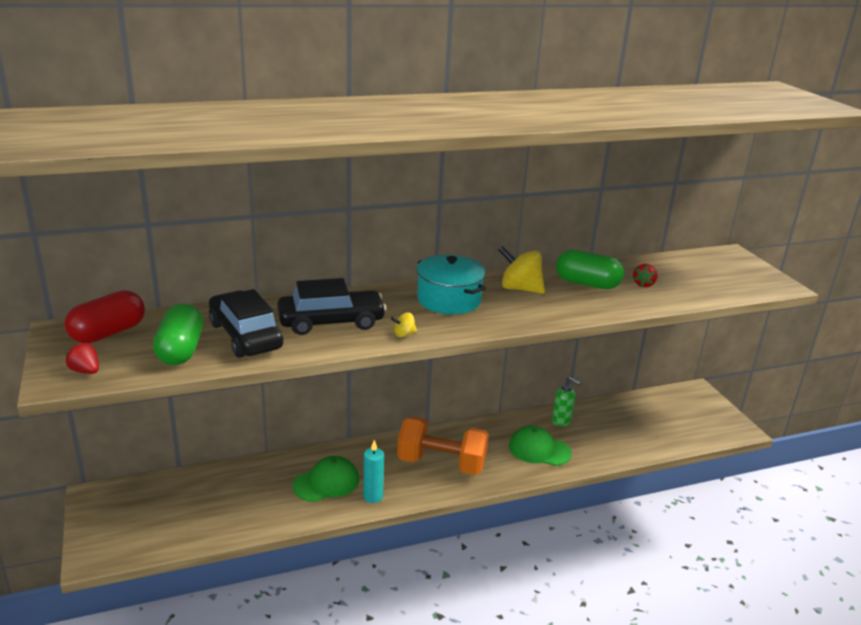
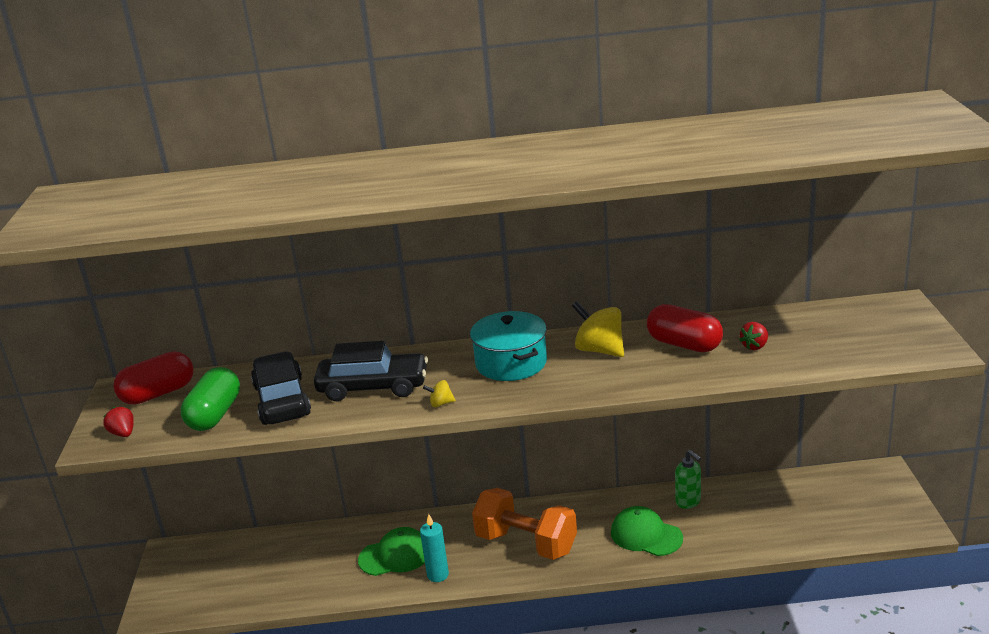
camera: 20 degrees right, 0 degrees up
green capsule [556,250,624,289] -> red capsule [647,304,723,352]

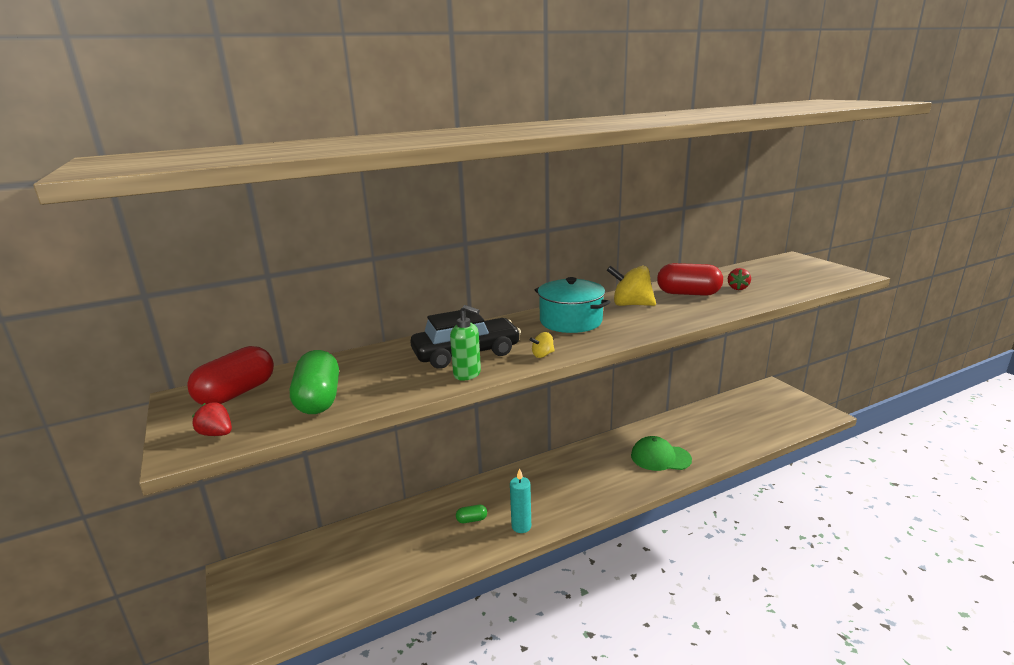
camera: 25 degrees left, 5 degrees down
black car [251,351,311,425] -> none
green cap [358,527,425,576] -> green capsule [456,505,487,523]
orange dumbbell [472,488,577,560] -> none
green soap dispenser [675,450,701,509] -> green soap dispenser moved to [450,305,481,381]

